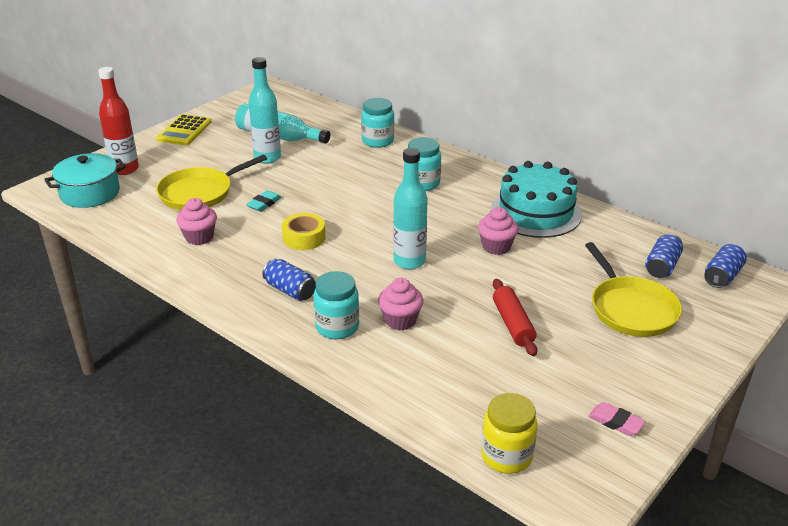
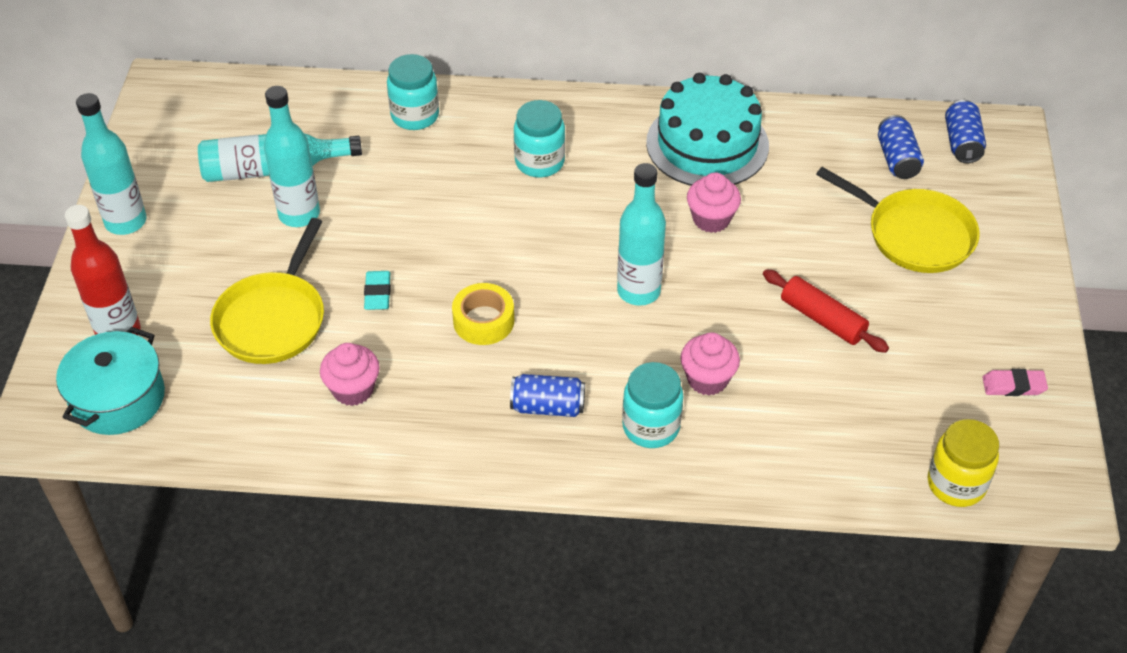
camera: 35 degrees left, 15 degrees up
yellow calculator [156,114,212,145] -> turquoise bottle [76,93,146,235]

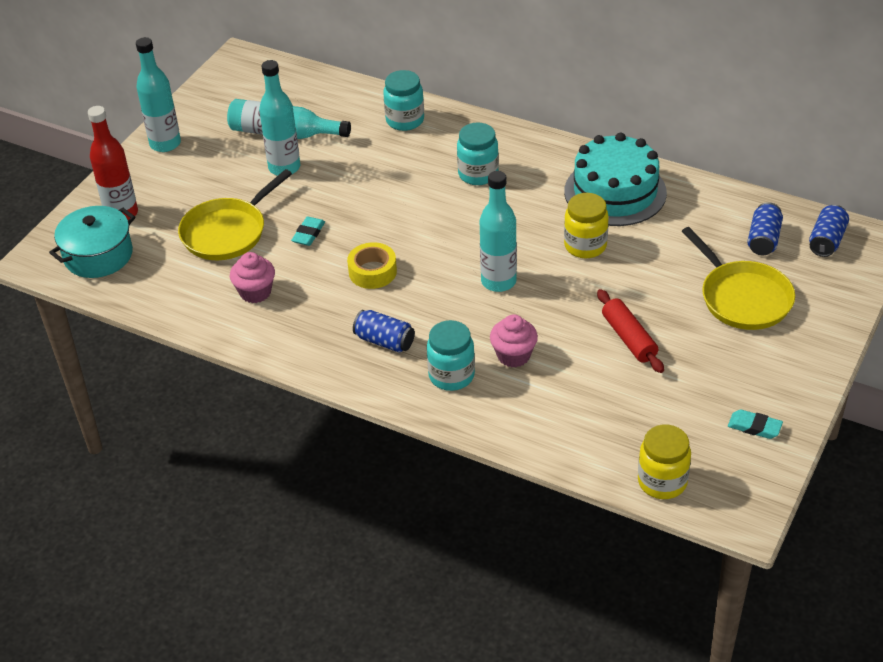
camera: 25 degrees right, 5 degrees down
pink cupcake [687,172,741,233] -> yellow jar [564,193,609,258]
pink eraser [982,369,1048,396] -> turquoise eraser [728,409,783,439]

